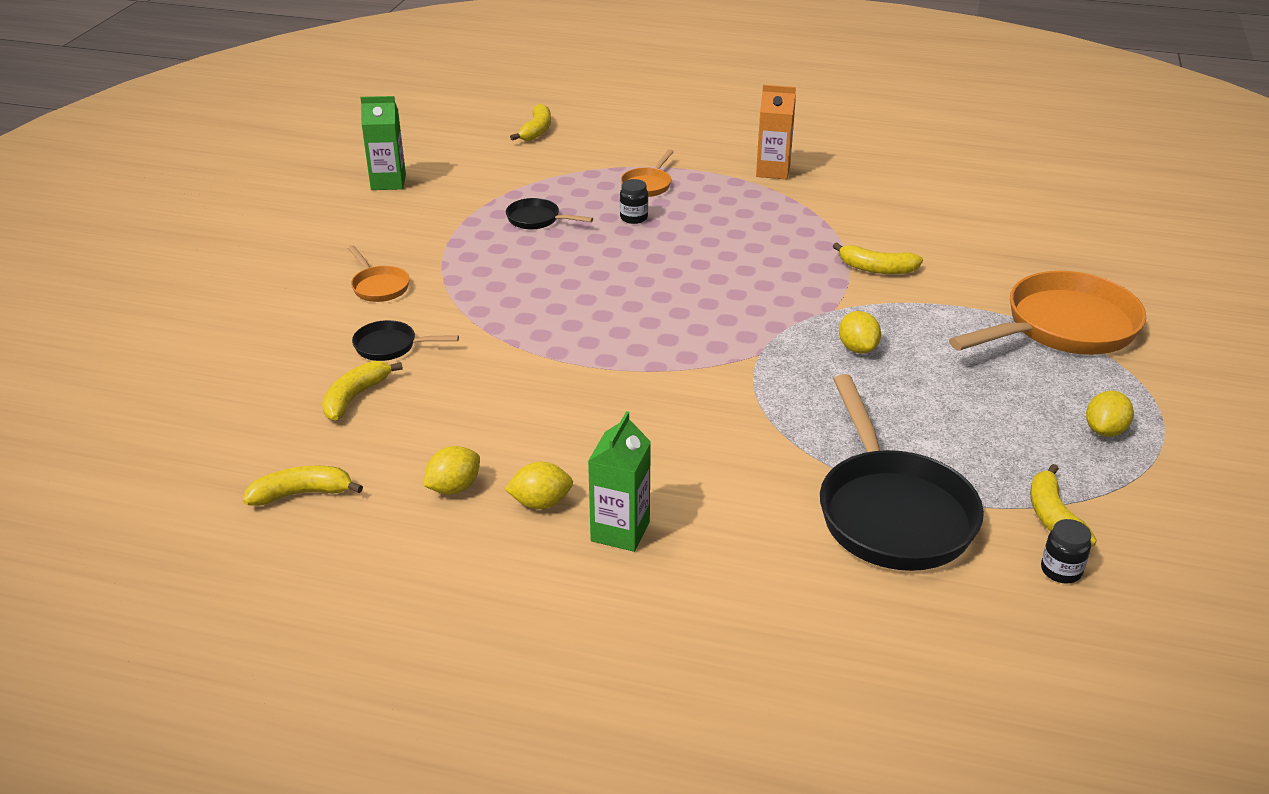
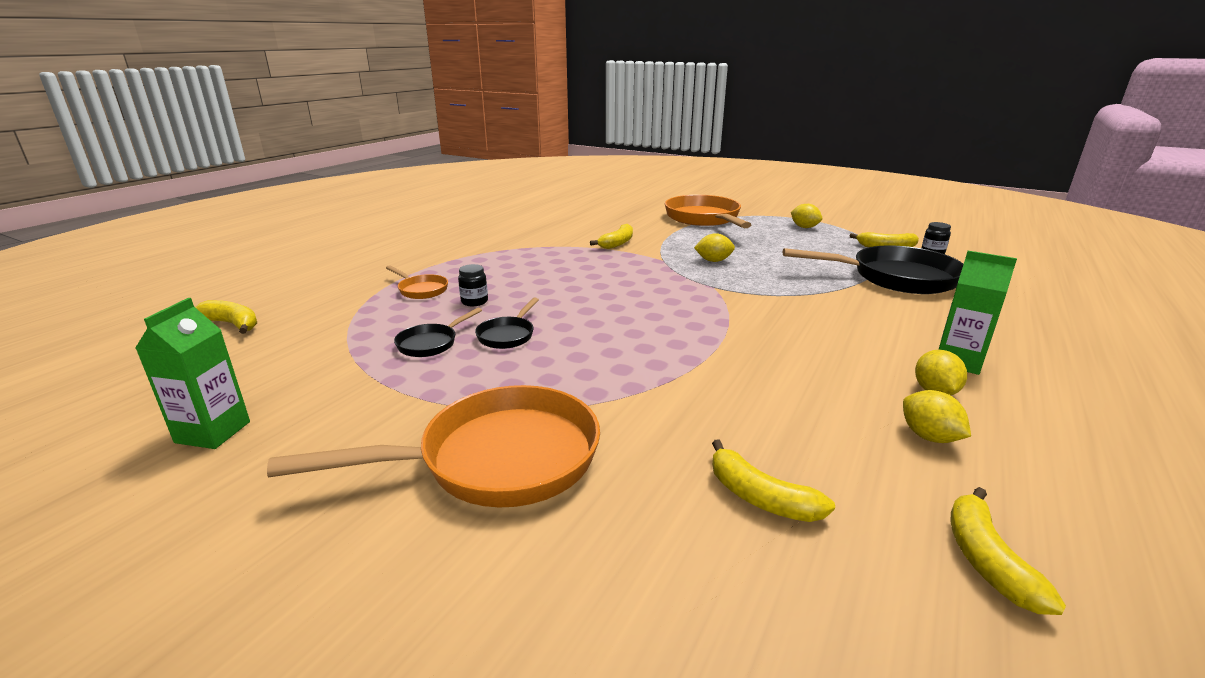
camera: 75 degrees left, 10 degrees down
orange pan [348,245,410,302] -> orange pan [267,385,600,507], size x2.16
black pan [352,320,459,361] -> black pan moved to [475,297,539,349]
orange carton [756,85,796,179] -> none

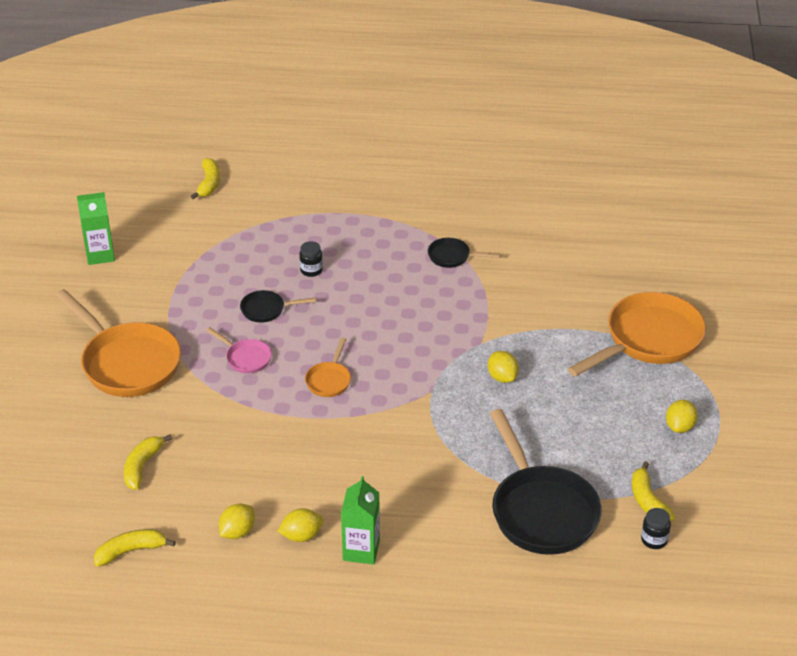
camera: 65 degrees right, 15 degrees up
orange pan [386,265,448,299] -> orange pan moved to [305,337,351,397]
black pan [394,307,482,357] -> black pan moved to [428,238,500,268]
yellow banana [590,224,633,249] -> none
none -> pink pan [206,327,272,373]

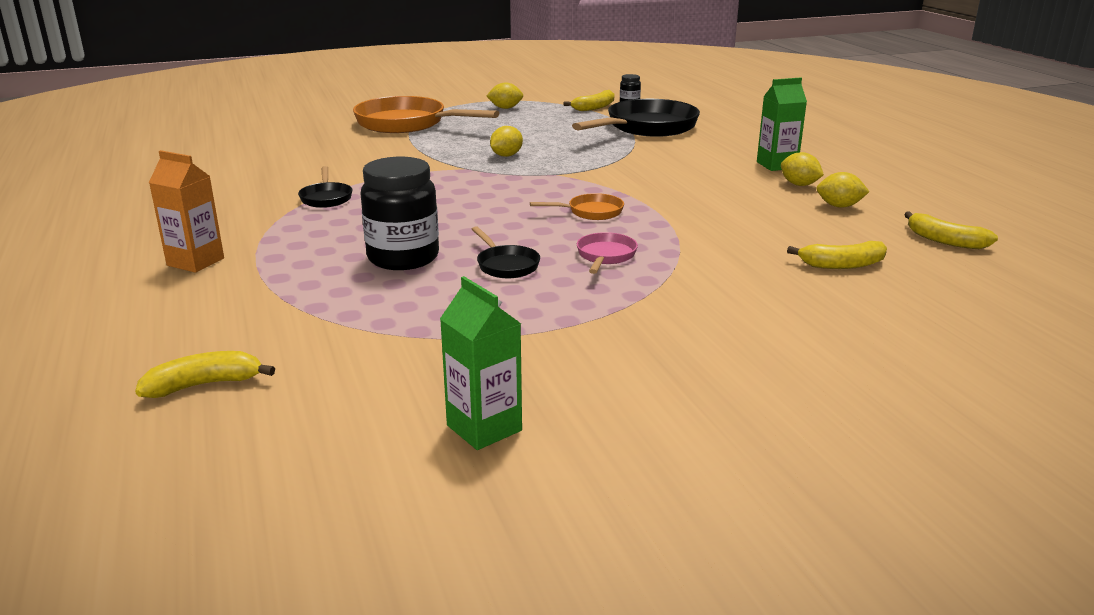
camera: 115 degrees left, 15 degrees down
orange pan [55,289,181,397] -> none
black jar [299,241,323,277] -> black jar [361,157,439,270], size x2.20
none -> orange carton [149,150,224,273]

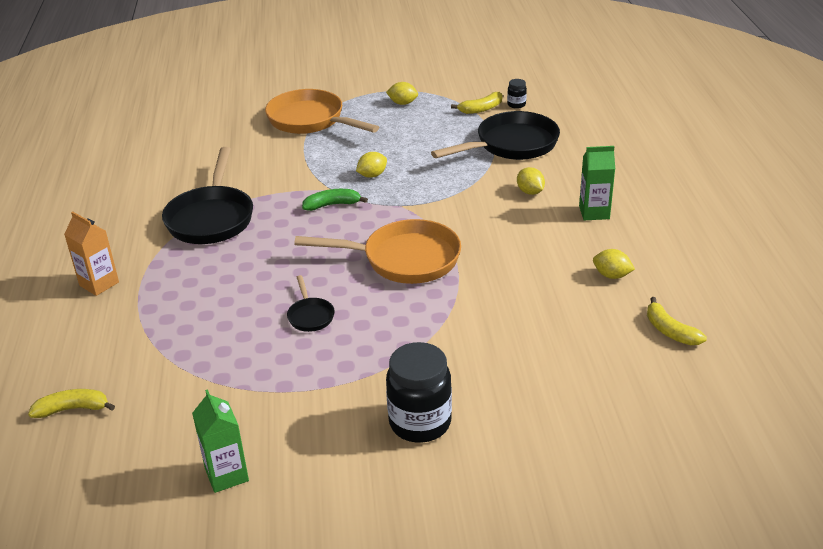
camera: 15 degrees right, 10 degrees up
black pan [298,166,353,208] -> black pan [162,147,253,244], size x2.16
black jar [361,157,439,270] -> black jar moved to [386,342,452,443]
orange pan [530,193,624,220] -> orange pan [294,219,461,284], size x2.16
pink pan [577,232,638,274] -> none
yellow lemon [781,152,824,186] -> yellow lemon moved to [517,167,545,195]
yellow banana [787,241,887,269] -> none
none -> green banana [302,189,368,211]

